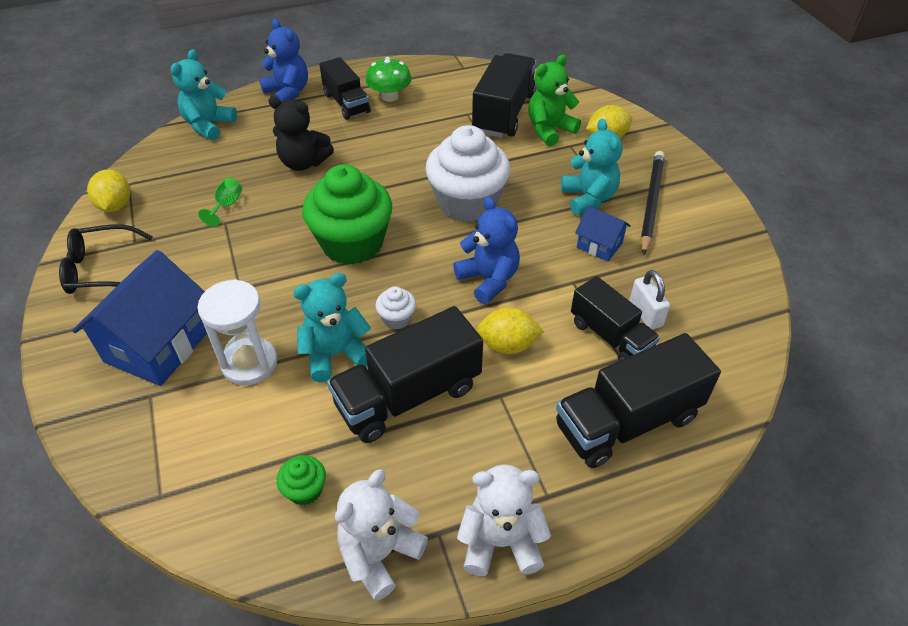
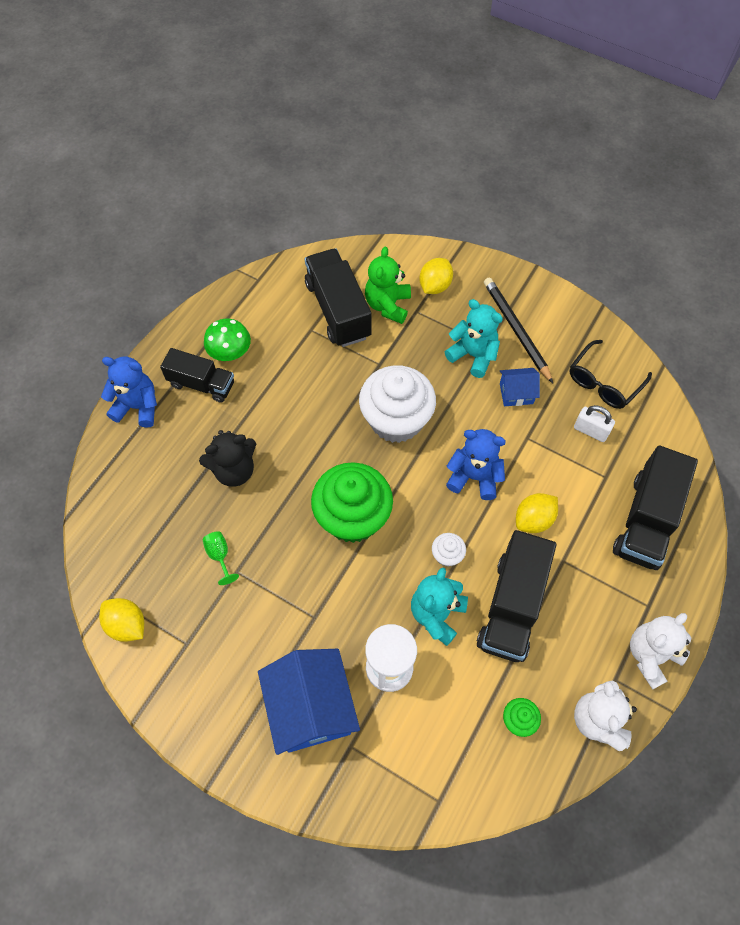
camera: 40 degrees left, 15 degrees up
black glasses [59,224,153,294] -> black glasses moved to [570,340,652,409]
turquoise teddy bear [171,49,237,141] -> none
black truck [571,276,660,361] -> none

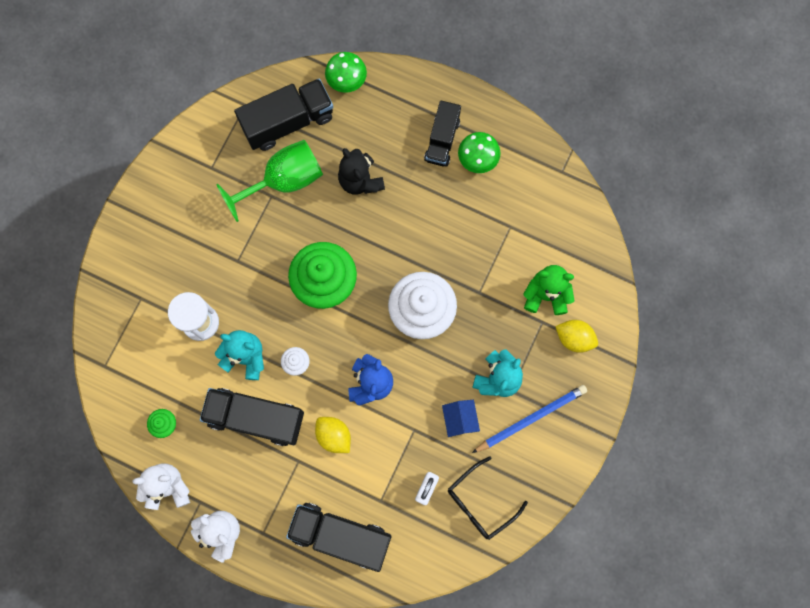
camera: 85 degrees right, 15 degrees up
yellow lemon [99,598,144,642] -> none
blue teddy bear [101,356,157,428] -> none
green goblet [203,531,239,585] -> green goblet [216,140,323,222], size x2.42
blue house [258,649,360,755] -> none
black truck [305,248,372,347] -> black truck moved to [234,78,333,151]
black pencil [484,277,553,383] -> blue pencil [472,385,587,453]
black glasses [570,340,652,409] -> black glasses turned 75 degrees counterclockwise [448,456,528,540]
none -> green mushroom [325,52,367,93]

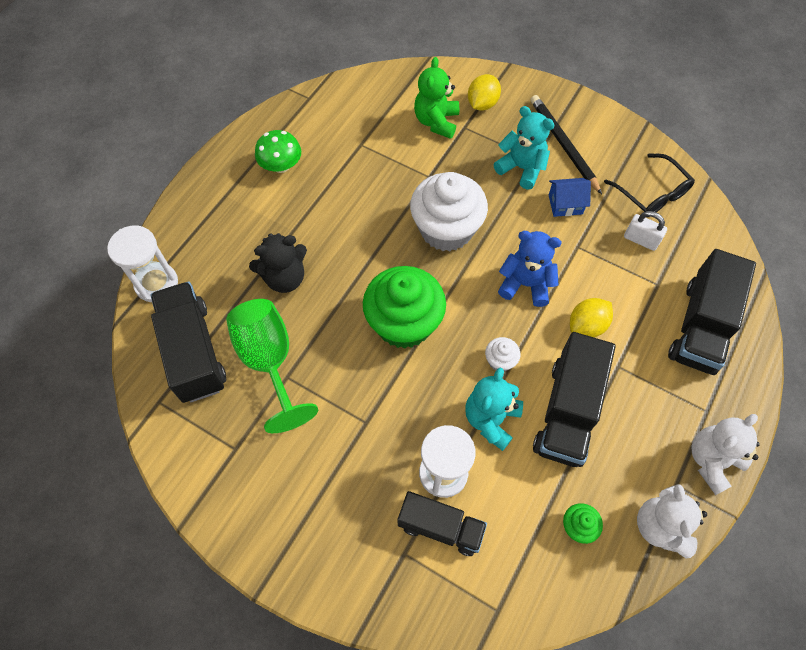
camera: 85 degrees left, 15 degrees down
green mushroom [325,52,367,93] -> white hourglass [107,225,178,302]
black truck [424,100,461,166] -> black truck moved to [398,491,487,556]
blue pencil [472,385,587,453] -> black pencil [530,95,602,194]

